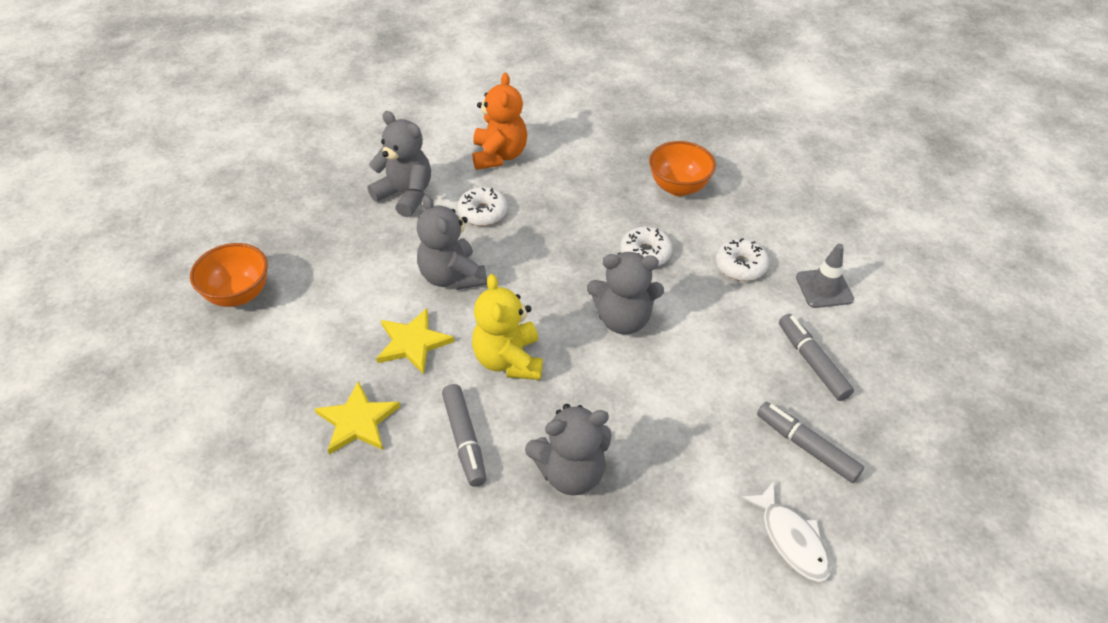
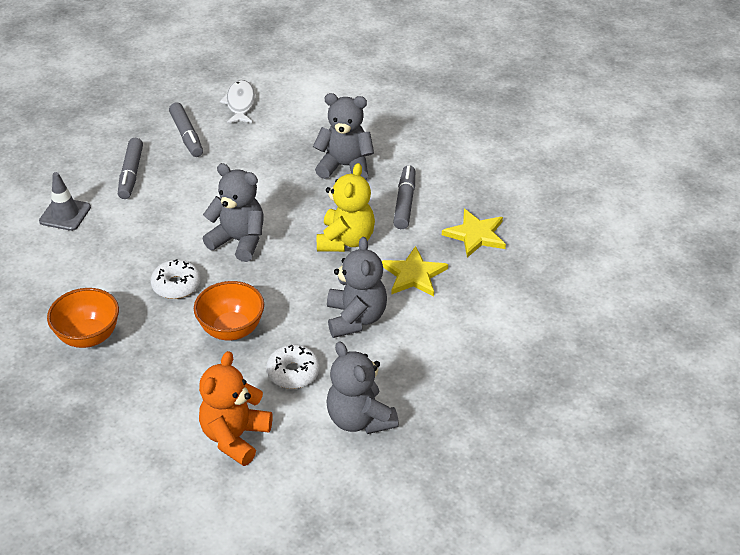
camera: 155 degrees left, 5 degrees down
orange bowl [190,243,268,307] -> orange bowl moved to [194,281,264,341]
white donut [716,238,769,281] -> none

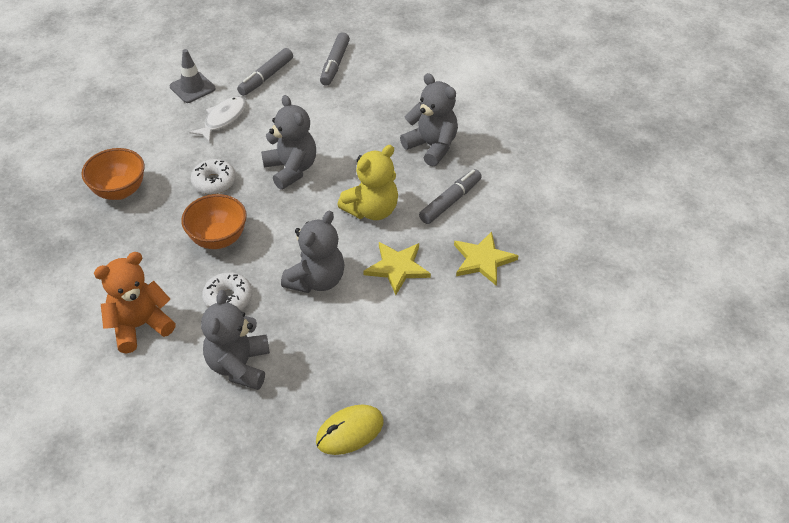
camera: 35 degrees right, 5 degrees up
white fish [220,80,255,124] -> white fish moved to [189,96,247,143]
none -> yellow mouse [316,404,384,455]

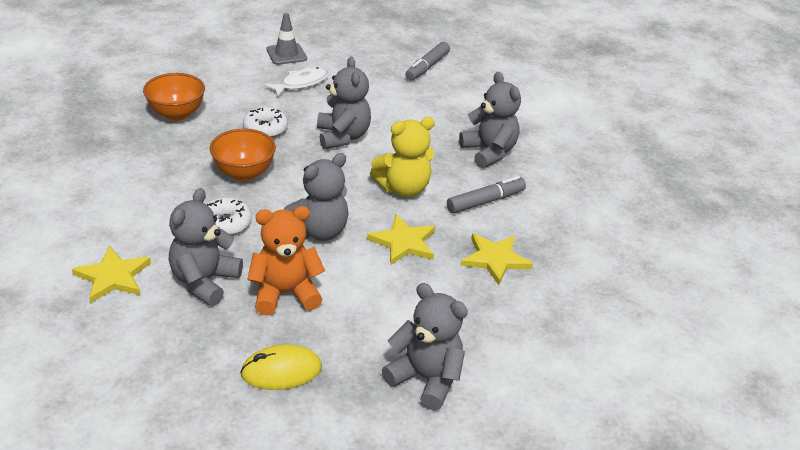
camera: 15 degrees right, 10 degrees down
orange teddy bear [94,252,176,353] -> orange teddy bear moved to [247,206,325,316]
grey marker [237,48,293,96] -> none
none -> yellow star [72,246,151,303]
none -> grey teddy bear [382,283,468,410]

